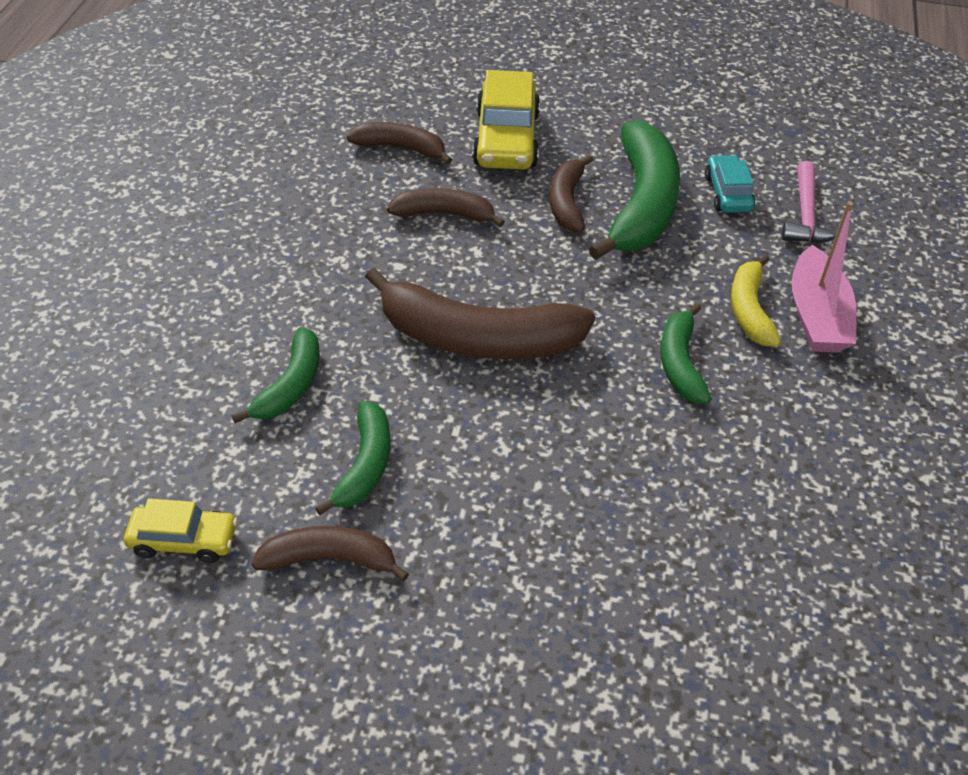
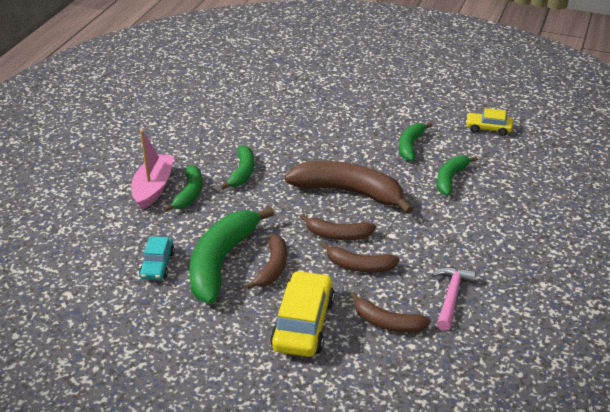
camera: 170 degrees left, 10 degrees down
brown banana [251,526,409,582] -> brown banana moved to [300,214,376,240]
yellow banana [731,255,781,347] -> green banana [164,165,202,212]
pink hammer [781,161,838,243] -> pink hammer moved to [432,267,476,331]

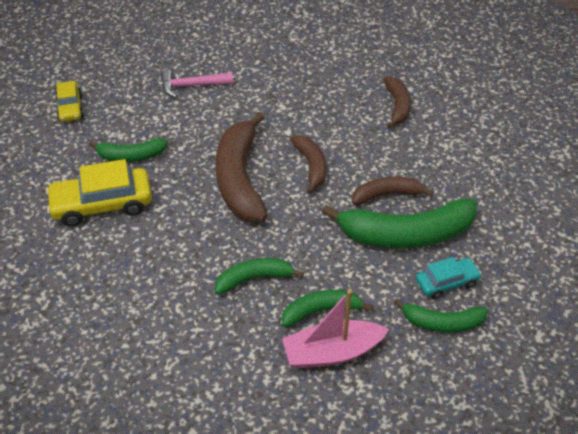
camera: 115 degrees left, 10 degrees up
yellow car [270,270,335,357] -> yellow car moved to [46,159,152,226]
brown banana [321,242,400,273] -> none
pink hammer [432,267,476,331] -> pink hammer moved to [161,69,233,98]
green banana [437,156,478,196] -> green banana moved to [394,299,488,333]

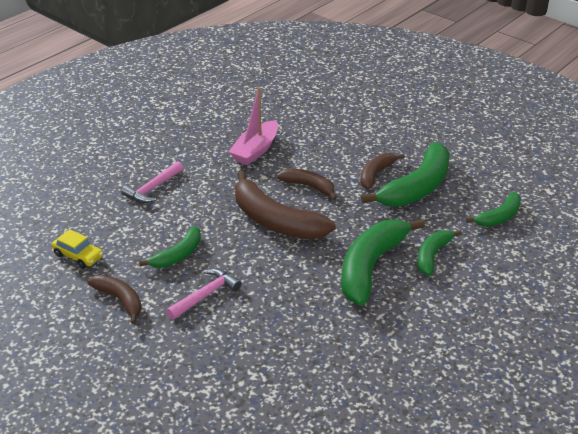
camera: 45 degrees left, 10 degrees down
yellow car [46,159,152,226] -> pink hammer [166,268,242,320]
green banana [215,258,304,295] -> green banana [341,219,425,306], size x1.82
pink boat [282,290,389,369] -> pink boat moved to [228,87,278,165]
brown banana [383,76,411,129] -> brown banana moved to [87,275,142,324]
turquoise car [416,257,482,299] -> none

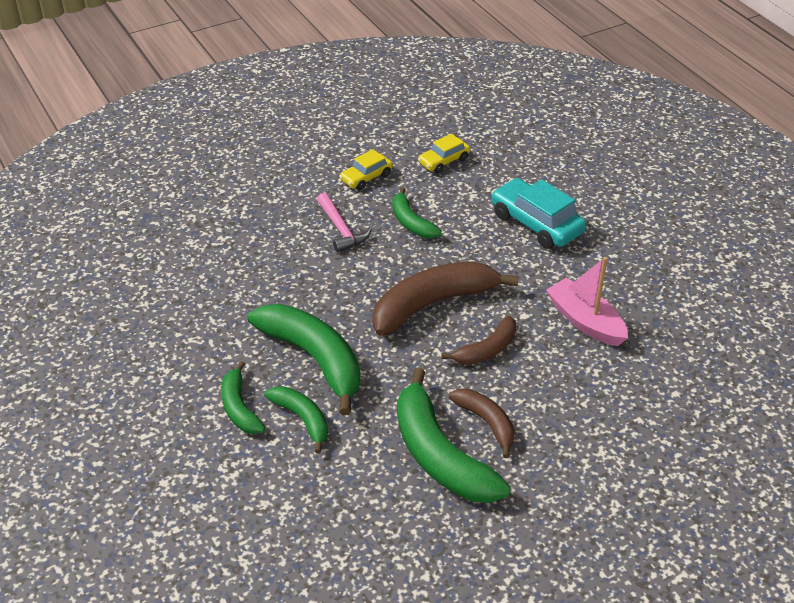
camera: 110 degrees right, 5 degrees up
brown banana [87,275,142,324] -> yellow car [339,149,393,190]
pink hammer [121,161,183,203] -> turquoise car [491,178,586,249]
green banana [466,192,521,227] -> green banana moved to [221,361,265,434]

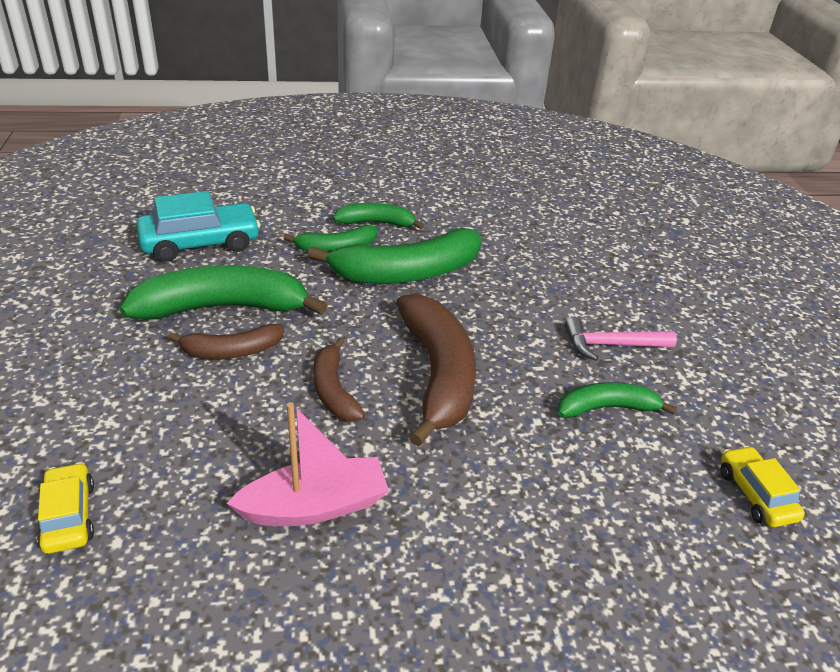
camera: 110 degrees right, 5 degrees down
yellow car [339,149,393,190] -> yellow car moved to [37,462,94,554]
turquoise car [491,178,586,249] -> turquoise car moved to [136,191,260,262]

